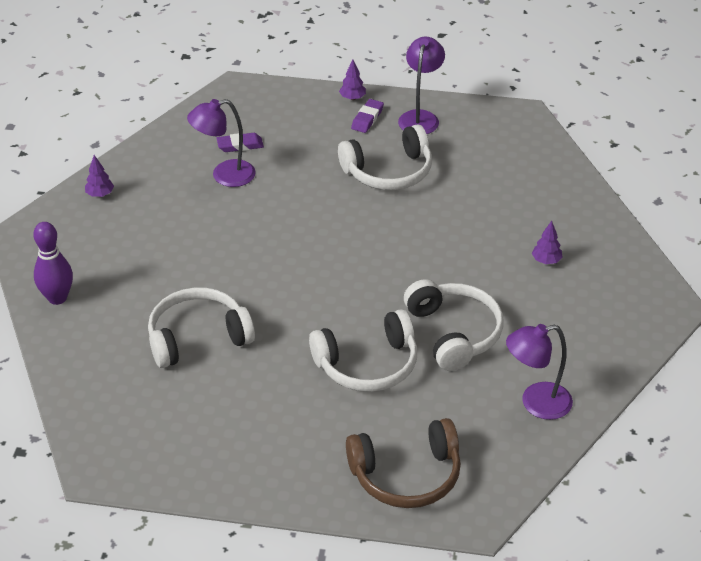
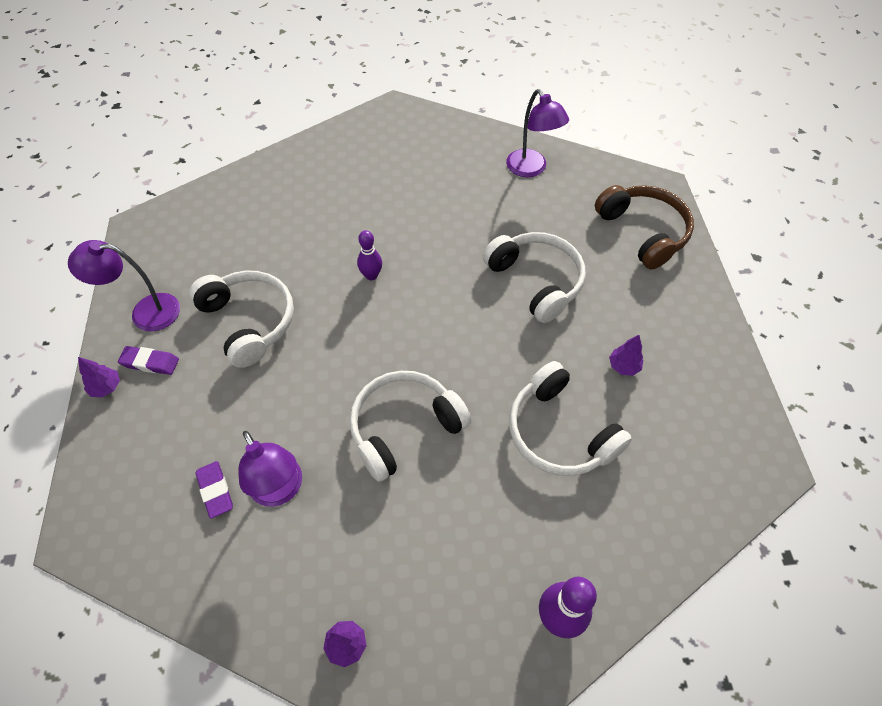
camera: 105 degrees left, 15 degrees up
white headphones [404,279,504,371] -> white headphones moved to [350,371,471,482]
purple tree [532,221,563,264] -> purple tree moved to [609,335,643,376]
none -> purple bowling pin [357,230,382,280]

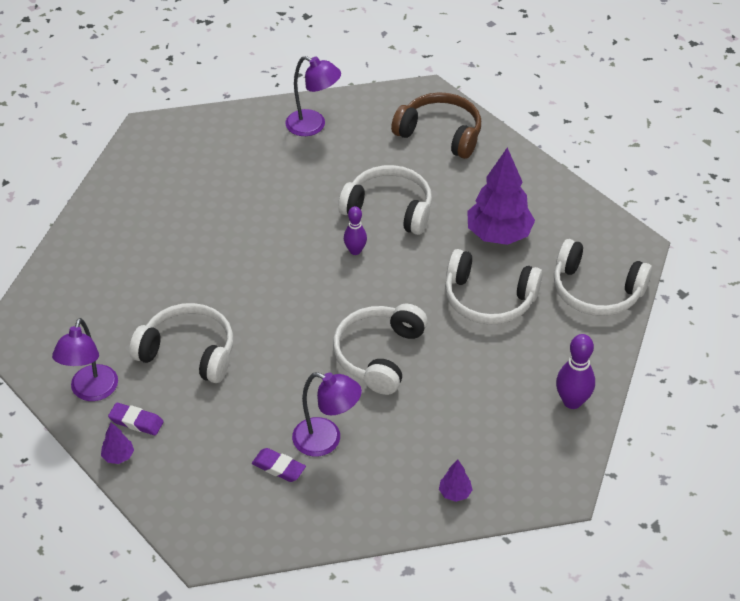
camera: 35 degrees left, 10 degrees down
purple lamp [68,240,180,332] -> purple lamp turned 45 degrees counterclockwise [52,318,118,401]
purple eraser [118,346,179,375] -> purple eraser turned 45 degrees clockwise [108,403,164,435]
purple bowling pin [357,230,382,280] -> purple bowling pin moved to [344,206,367,255]
purple tree [609,335,643,376] -> purple tree [467,147,535,245], size x2.34
none -> white headphones [554,239,652,316]

